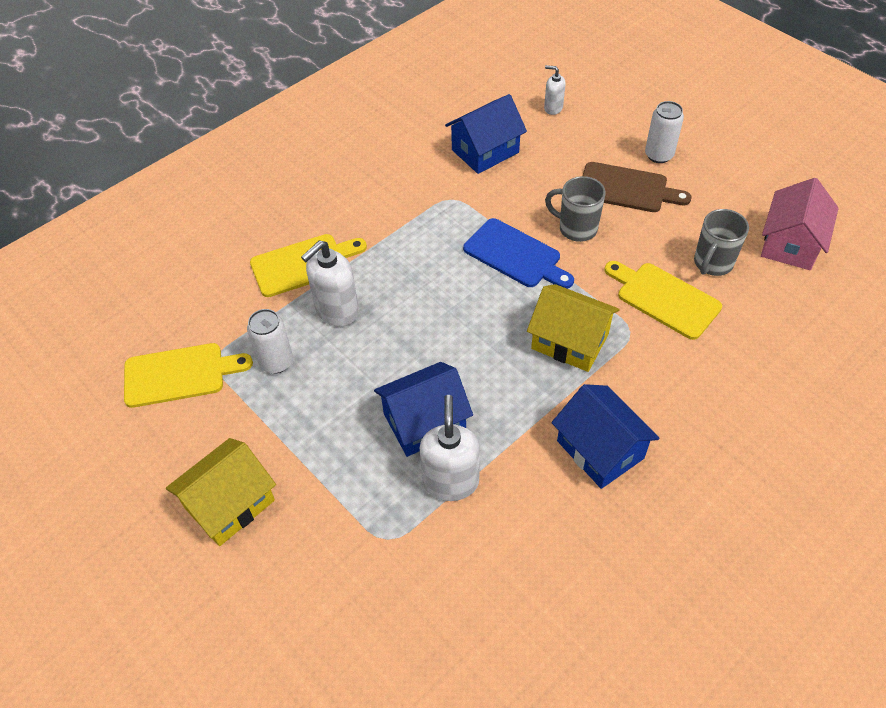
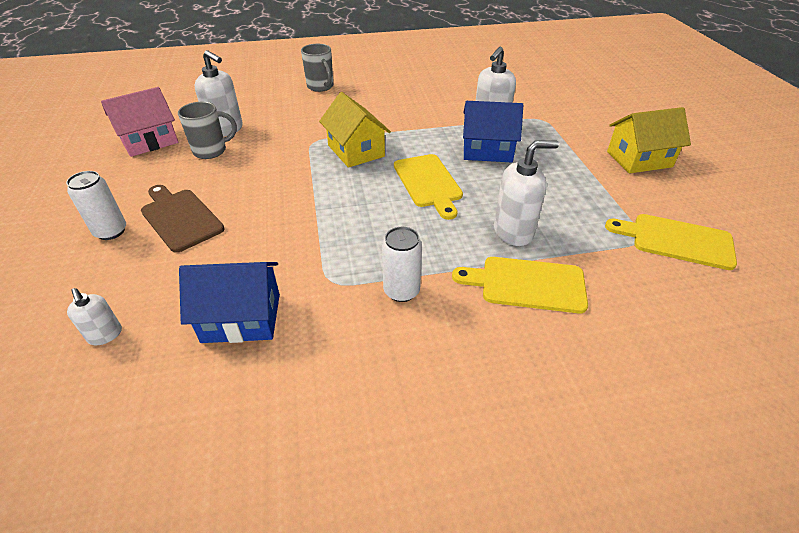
camera: 150 degrees left, 10 degrees down
white can [247,309,293,374] -> white can moved to [382,227,422,302]
blue cutting board [463,218,574,289] -> none
grey mug [545,176,606,242] -> grey mug moved to [301,44,333,92]
blue house [552,384,660,489] -> none
yellow cutting board [605,261,722,340] -> yellow cutting board moved to [394,154,463,220]
none -> white soap dispenser [195,50,243,137]

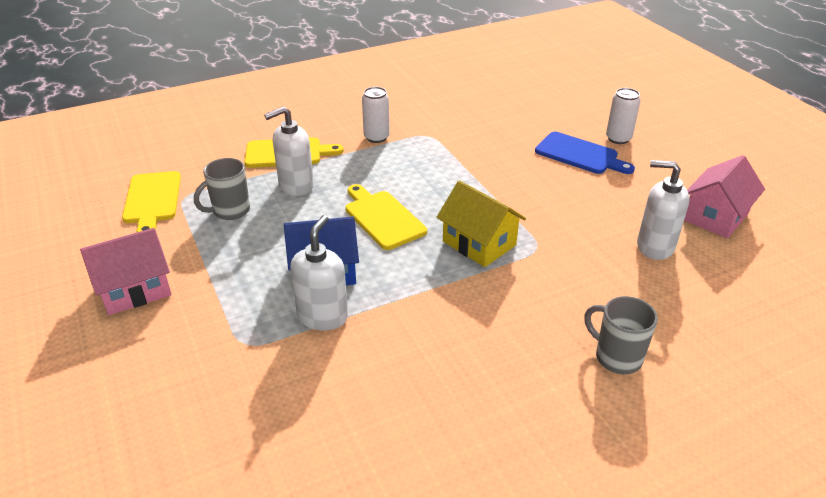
camera: 165 degrees right, 5 degrees down
white soap dispenser [67,288,122,345] -> none
brown cutting board [141,185,225,253] -> blue cutting board [535,132,635,174]
grey mug [178,102,237,159] -> grey mug moved to [194,158,250,220]
blue house [179,262,280,343] -> none
yellow cutting board [605,214,737,270] -> yellow cutting board turned 75 degrees clockwise [122,171,181,232]
yellow house [607,107,691,174] -> pink house [80,228,171,315]

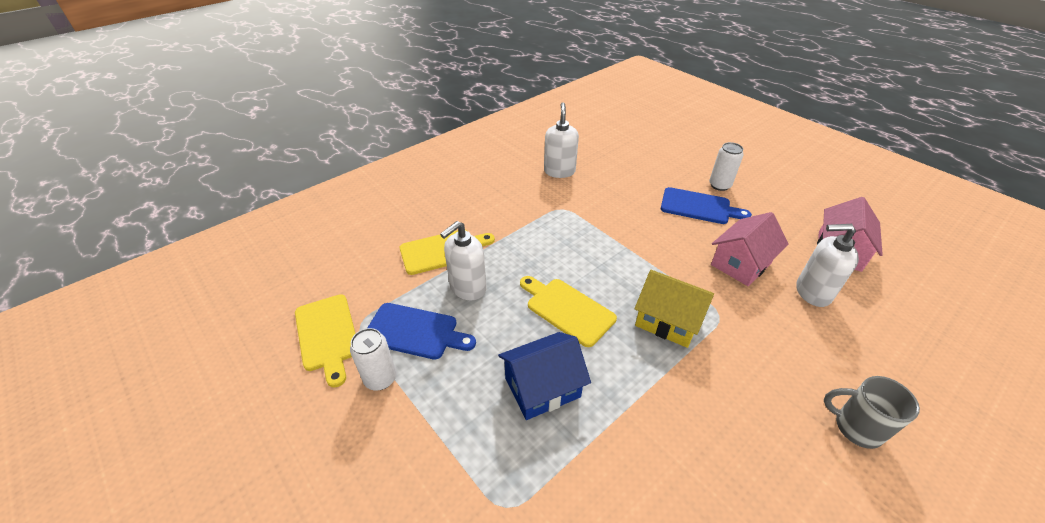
camera: 15 degrees left, 5 degrees up
pink house [80,228,171,315] -> pink house moved to [711,212,789,286]
grey mug [194,158,250,220] -> blue cutting board [367,303,476,360]
white soap dispenser [291,215,348,331] -> white soap dispenser moved to [544,102,579,178]
white can [362,87,390,143] -> white can moved to [350,328,397,391]

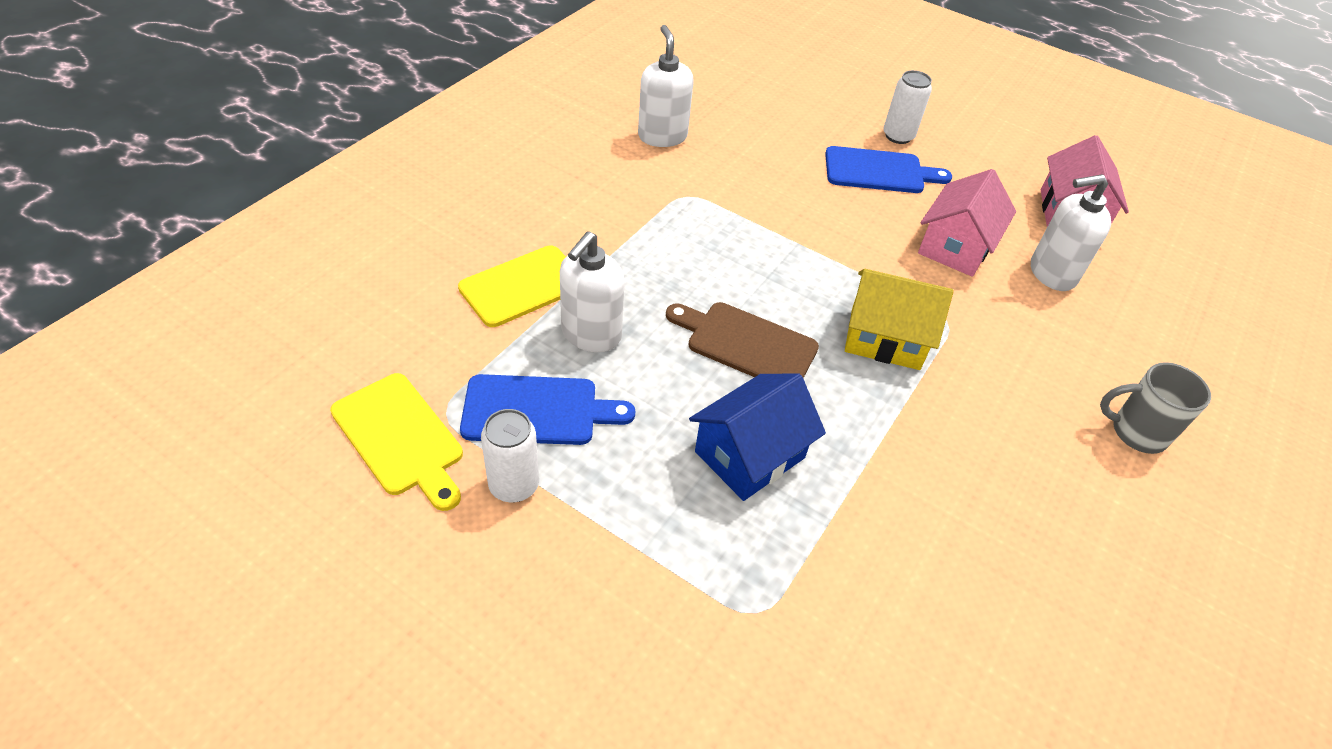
camera: 20 degrees left, 5 degrees up
yellow cutting board [520,276,617,347] -> brown cutting board [666,302,819,378]

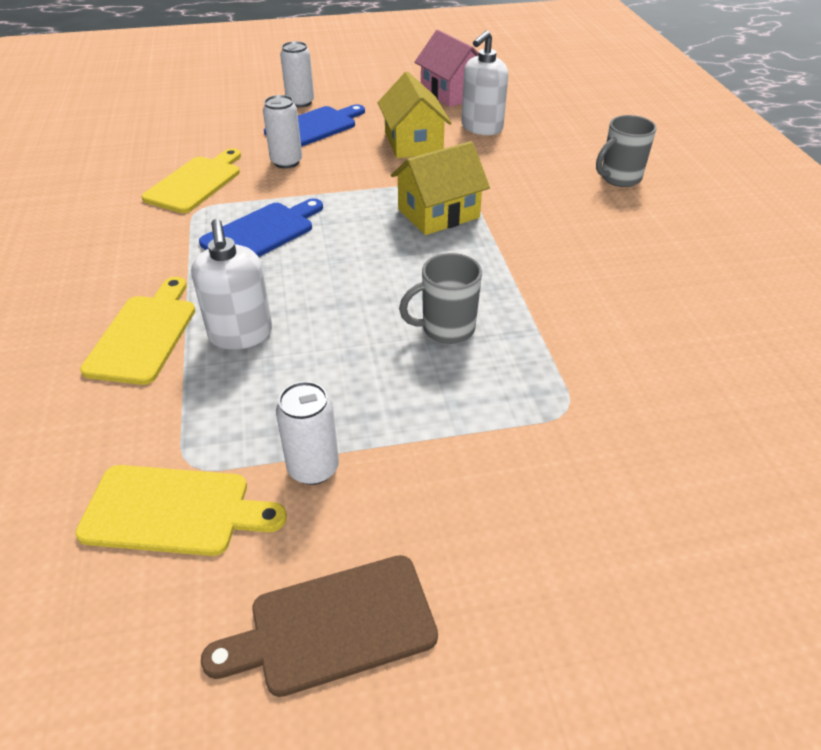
camera: 40 degrees left, 5 degrees down
blue cutting board [460,374,635,445] -> blue cutting board moved to [199,198,323,257]
white soap dispenser [638,25,694,147] -> none
brown cutting board [666,302,819,378] -> brown cutting board moved to [201,555,438,697]
blue house [689,374,826,501] -> grey mug [399,253,482,344]
pink house [918,169,1016,277] -> yellow house [378,71,452,158]
none -> yellow cutting board [142,148,241,213]
none -> white can [263,95,302,168]

